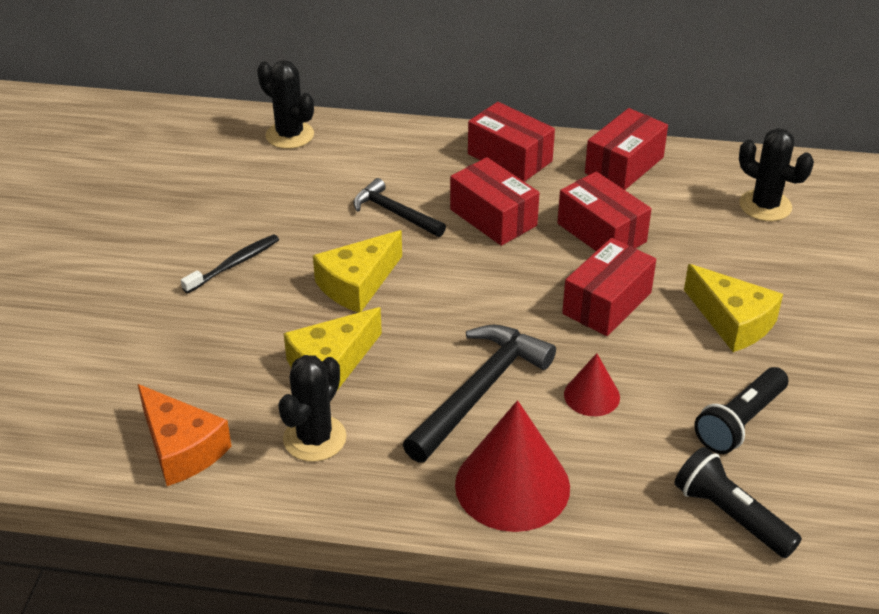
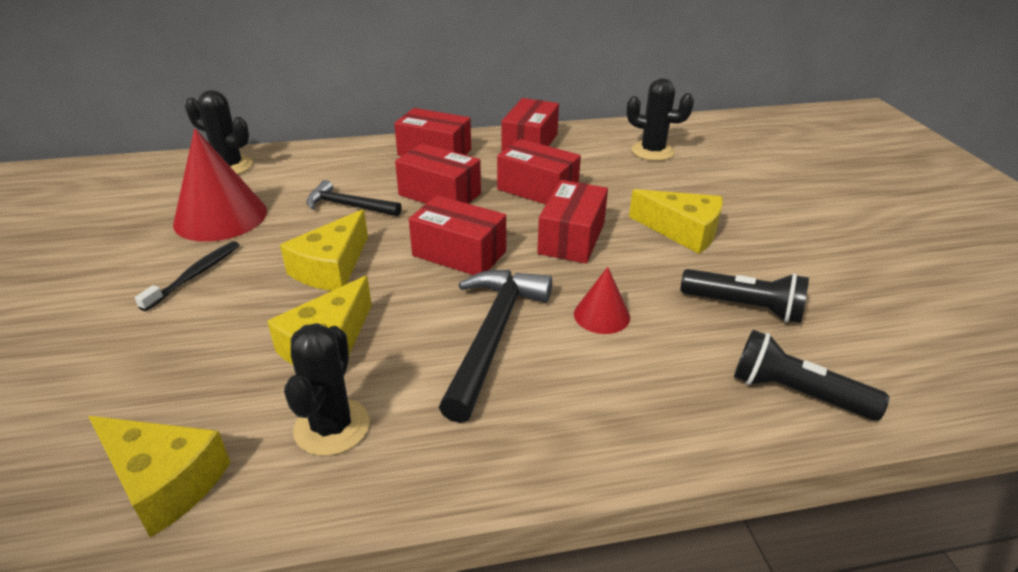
camera: 20 degrees left, 5 degrees down
orange cheese [138,384,232,486] -> yellow cheese [88,416,231,538]
red cone [455,400,570,532] -> red cone moved to [173,128,267,242]
black flashlight [694,367,788,454] -> black flashlight turned 90 degrees counterclockwise [681,269,809,323]
none -> red box [409,195,506,275]

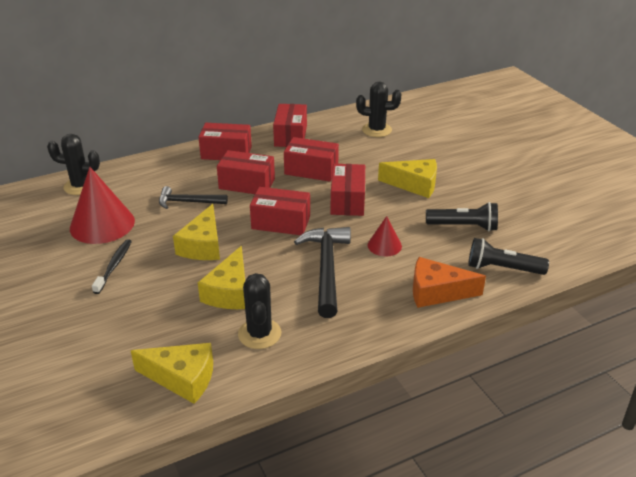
camera: 15 degrees left, 0 degrees up
none -> orange cheese [413,257,486,308]

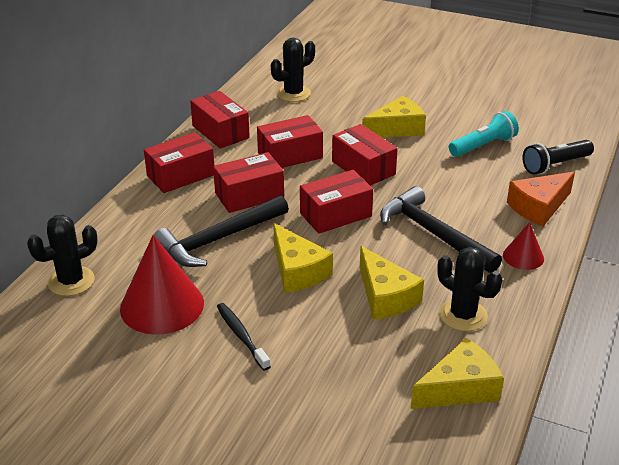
camera: 40 degrees left, 0 degrees up
black hammer [159,186,228,209] -> black hammer [154,195,289,267], size x1.62
red cone [368,216,402,256] -> red cone moved to [503,222,544,270]
black flashlight [426,202,498,231] -> turquoise flashlight [449,111,519,157]

